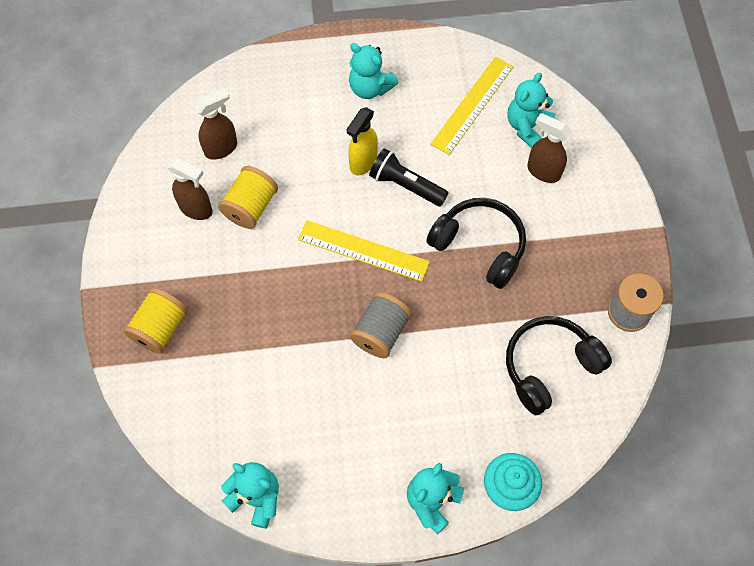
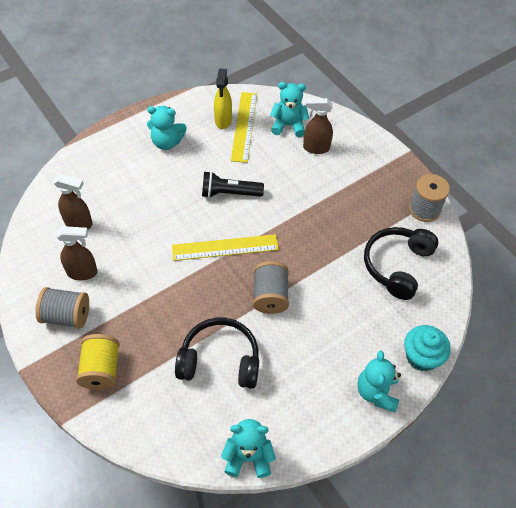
camera: 30 degrees left, 10 degrees down
brown spray bottle [194,88,237,160] -> brown spray bottle turned 75 degrees clockwise [53,174,93,229]
yellow spool [218,166,278,229] -> none
yellow spray bottle [346,107,378,176] -> yellow spray bottle moved to [214,69,232,129]
black headphones [426,198,526,289] -> black headphones moved to [175,318,259,389]
turquoise teddy bear [508,72,555,148] -> turquoise teddy bear turned 90 degrees clockwise [270,82,309,137]
none -> grey spool [35,287,89,329]

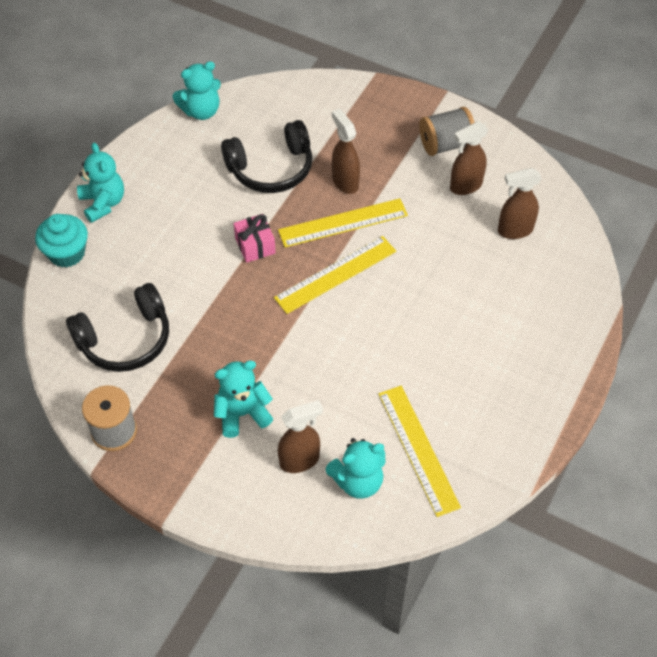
camera: 155 degrees right, 0 degrees up
yellow spool [76,334,120,390] -> none
turquoise teddy bear [147,106,187,150] -> turquoise teddy bear moved to [214,360,273,438]
black flashlight [202,171,264,198] -> none
yellow spray bottle [214,69,232,129] -> none
grey spool [253,261,289,314] -> pink gift [233,214,276,263]
black headphones [364,227,438,300] -> black headphones turned 60 degrees clockwise [66,283,169,372]
none -> yellow ruler [278,198,408,247]
none -> brown spray bottle [332,109,360,194]

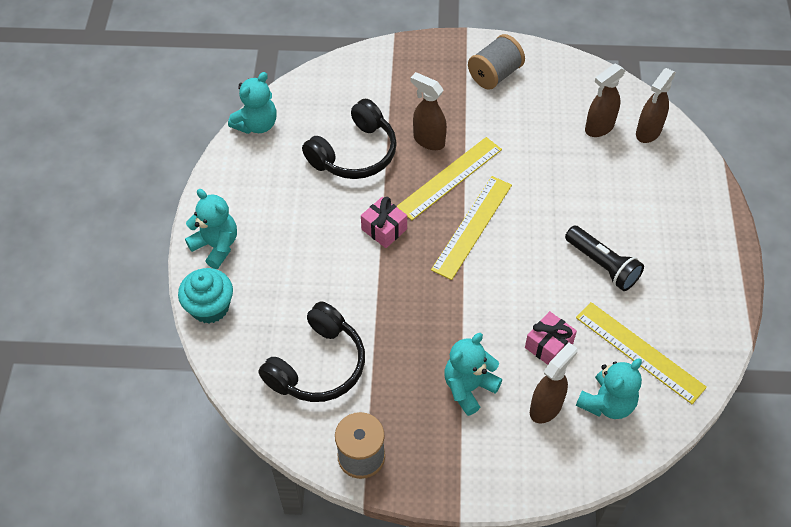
camera: 25 degrees left, 0 degrees up
brown spray bottle [450,122,488,195] -> brown spray bottle moved to [636,68,676,143]
none -> pink gift [525,311,577,365]
none -> black flashlight [565,225,644,291]

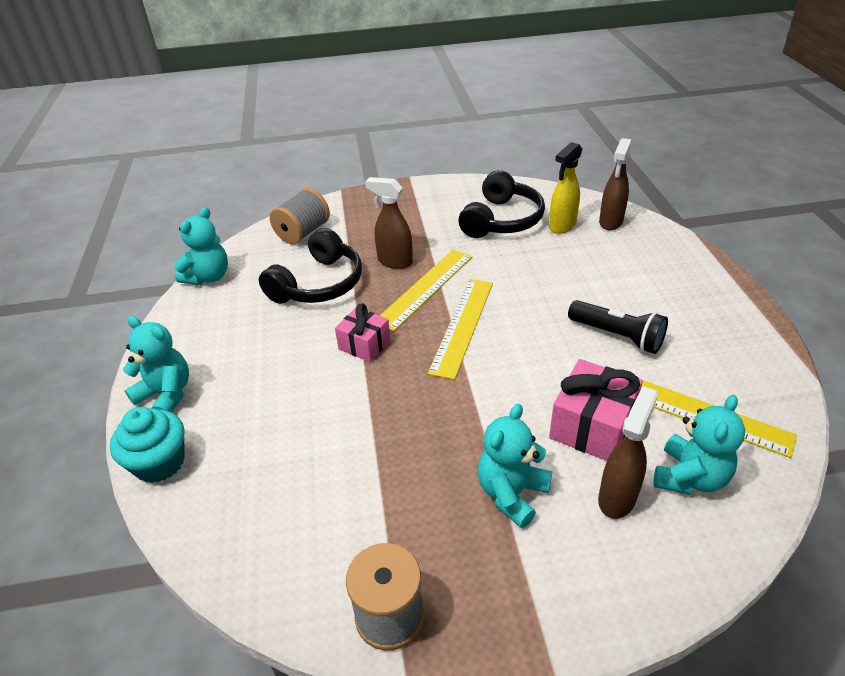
camera: 10 degrees left, 15 degrees down
black headphones [258,302,365,402] -> black headphones moved to [458,170,545,238]
grey spool [468,34,525,90] -> grey spool moved to [270,188,330,245]
pink gift [525,311,577,365] -> pink gift [549,359,643,461], size x1.54
brown spray bottle [585,63,626,137] -> yellow spray bottle [549,142,582,234]

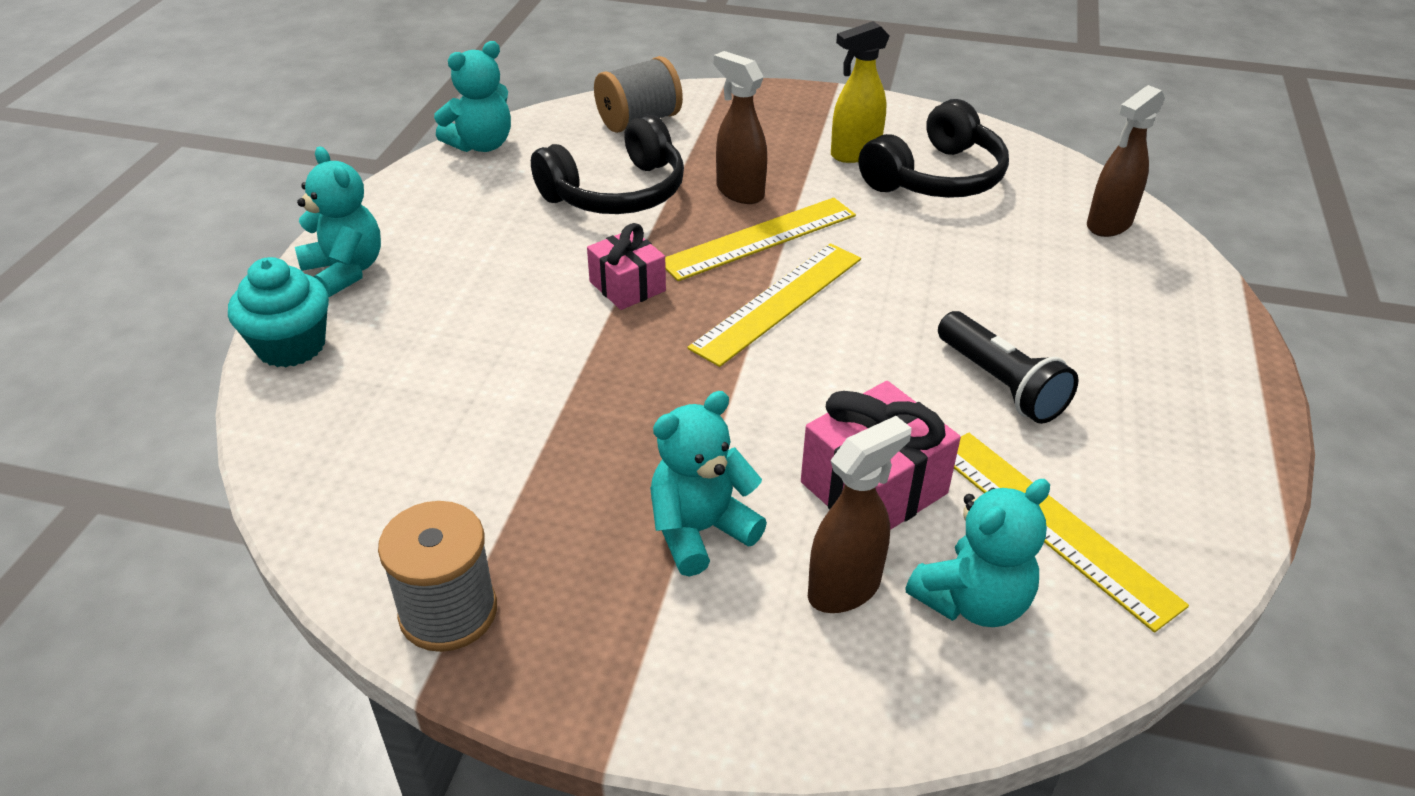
camera: 20 degrees right, 0 degrees up
yellow spray bottle [549,142,582,234] -> yellow spray bottle moved to [831,21,890,163]

